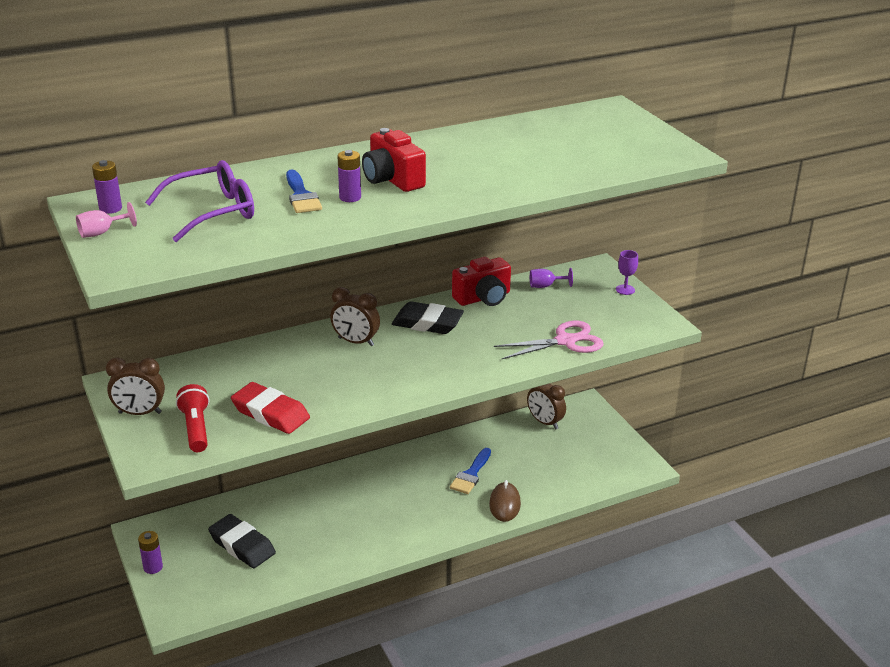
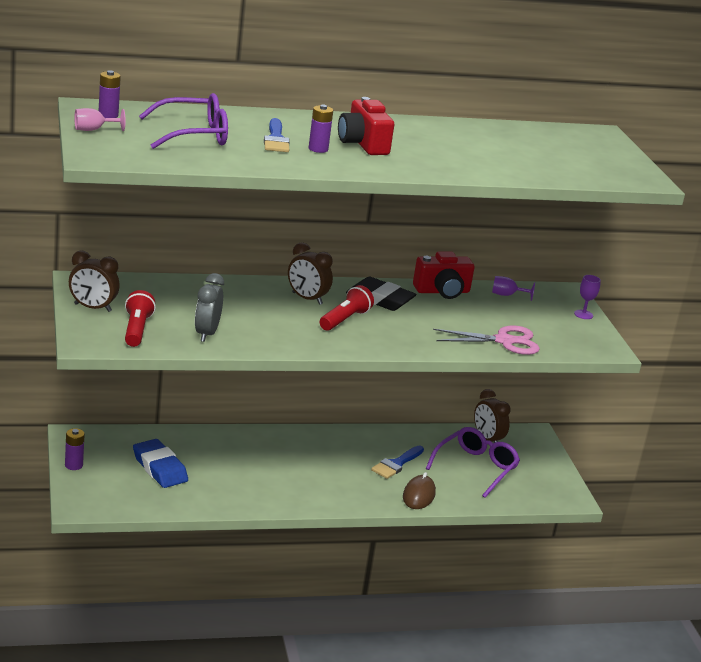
camera: 10 degrees right, 5 degrees down
black eraser [208,514,276,568] -> blue eraser [133,439,188,488]
red eraser [231,382,310,434] -> grey clock [195,273,224,342]
none -> red flashlight [320,285,374,331]
none -> purple glasses [426,427,520,498]

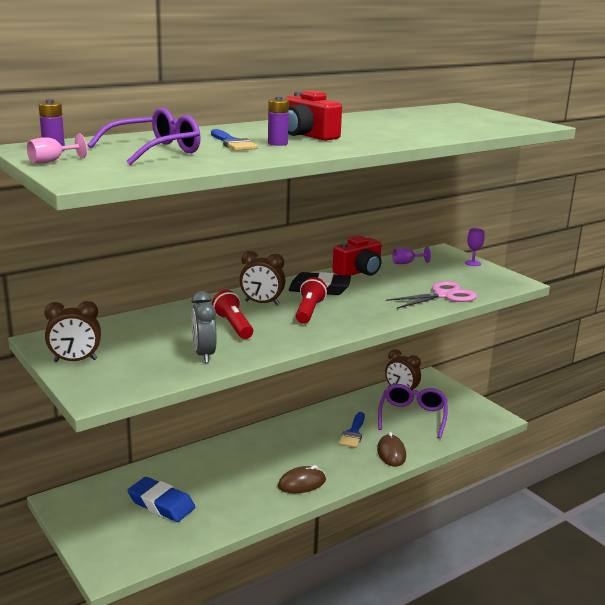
camera: 20 degrees left, 5 degrees down
purple battery [65,428,85,470] -> none
red flashlight [125,290,156,347] -> red flashlight moved to [212,290,253,339]
none -> brown mouse [278,465,326,493]

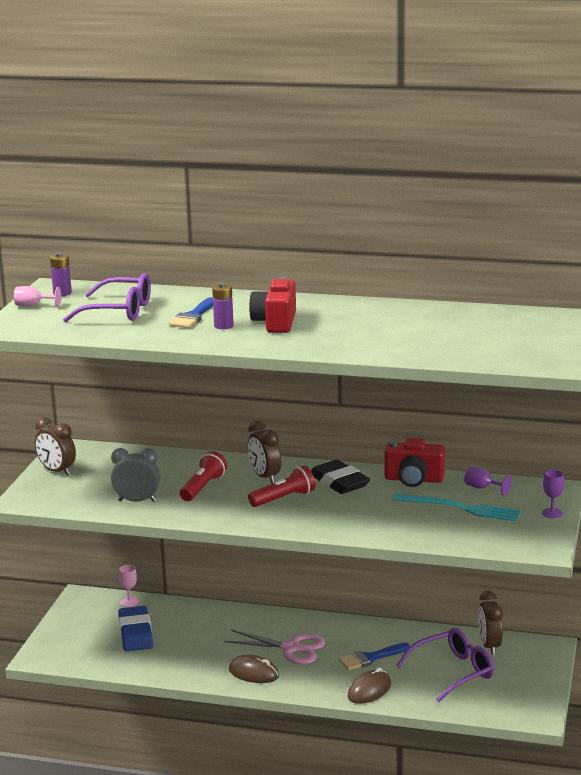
camera: 50 degrees right, 0 degrees up
grey clock [192,291,217,363] -> grey clock turned 60 degrees clockwise [111,448,160,502]
pink scissors [386,281,477,309] -> pink scissors moved to [224,630,325,664]
none -> pink goblet [118,565,139,607]
none -> turquoise fork [392,494,521,521]

